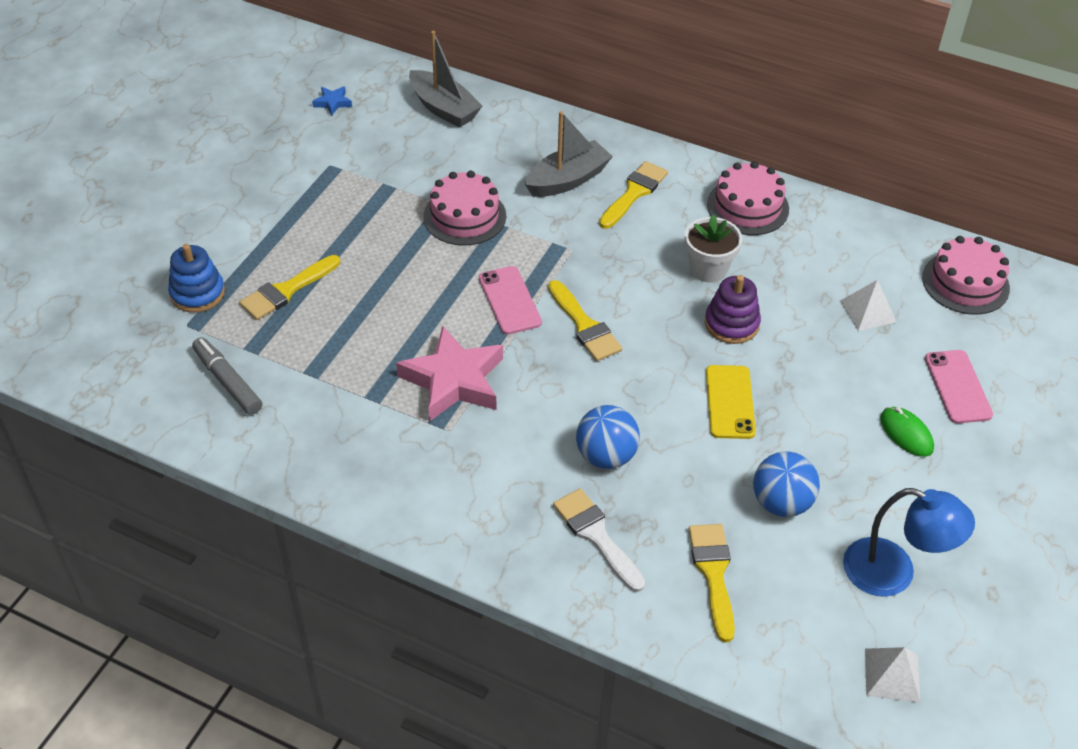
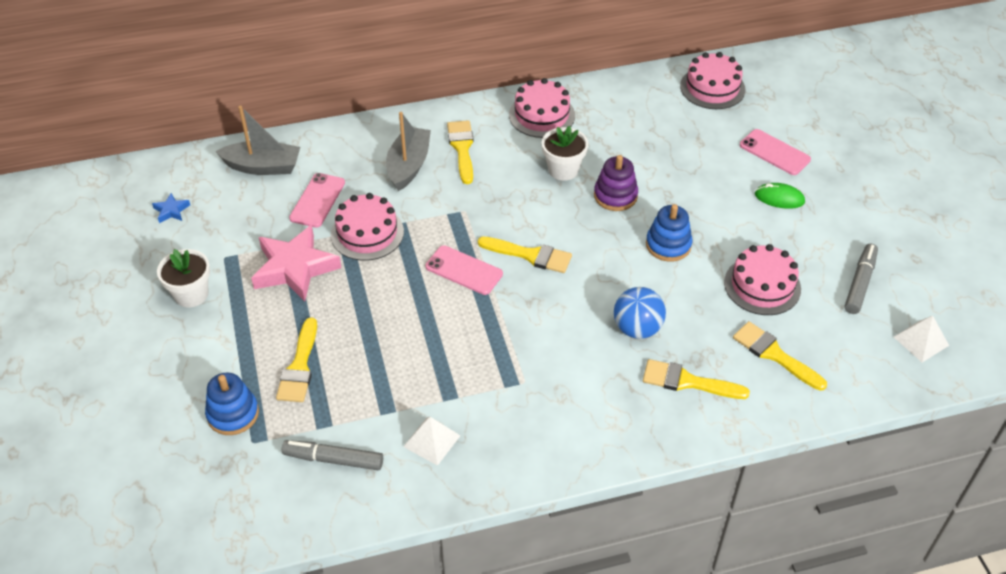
camera: 40 degrees left, 0 degrees up
pink star [396,326,503,422] -> pink star moved to [251,225,341,302]
white brush [553,489,645,592] -> yellow brush [643,359,750,399]
yellow phone [706,365,756,439] -> blue stacking toy [646,204,692,262]
blue ball [753,451,820,517] -> pink cake [724,244,801,315]
white pyramid [840,280,897,331] -> white pyramid moved to [403,417,461,466]
blue lamp [843,488,975,597] -> grey marker [845,244,878,314]
none -> white flower pot [157,249,210,308]
none -> pink phone [289,173,345,228]

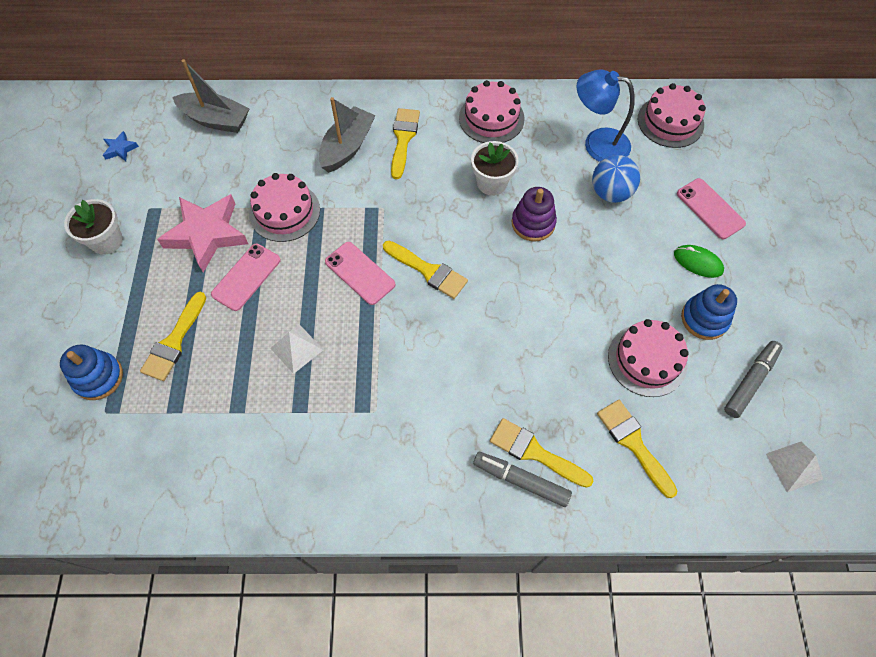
camera: 15 degrees right, 15 degrees up
grey marker [282,440,383,470] -> grey marker moved to [473,452,572,507]
pink phone [289,173,345,228] -> pink phone moved to [211,244,281,311]
white pyramid [403,417,461,466] -> white pyramid moved to [270,325,323,374]
blue ball [614,287,666,339] -> blue ball moved to [592,155,640,203]
blue stacking toy [646,204,692,262] -> blue stacking toy moved to [681,284,737,340]
none -> blue lamp [576,69,635,162]

